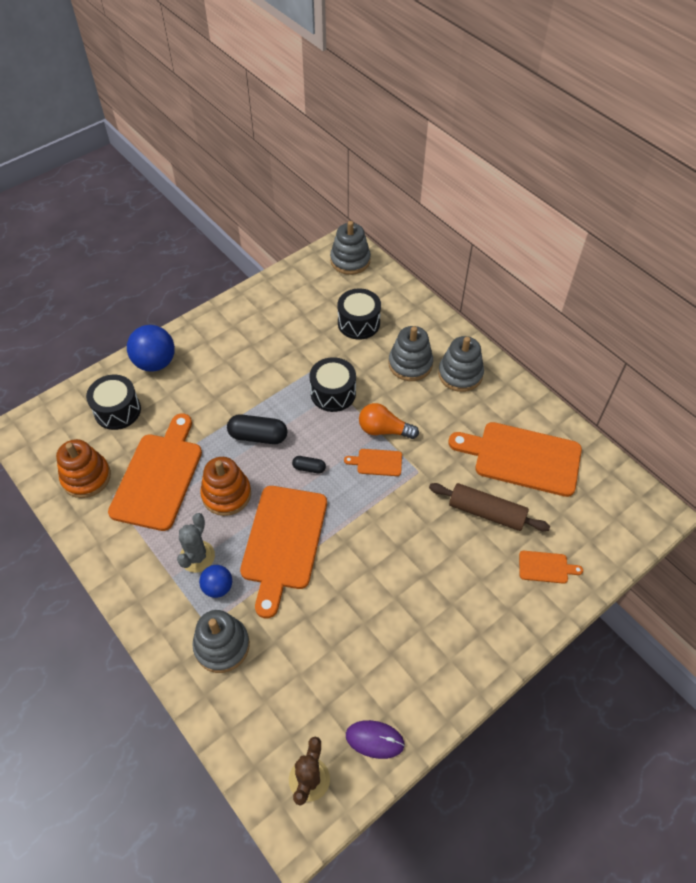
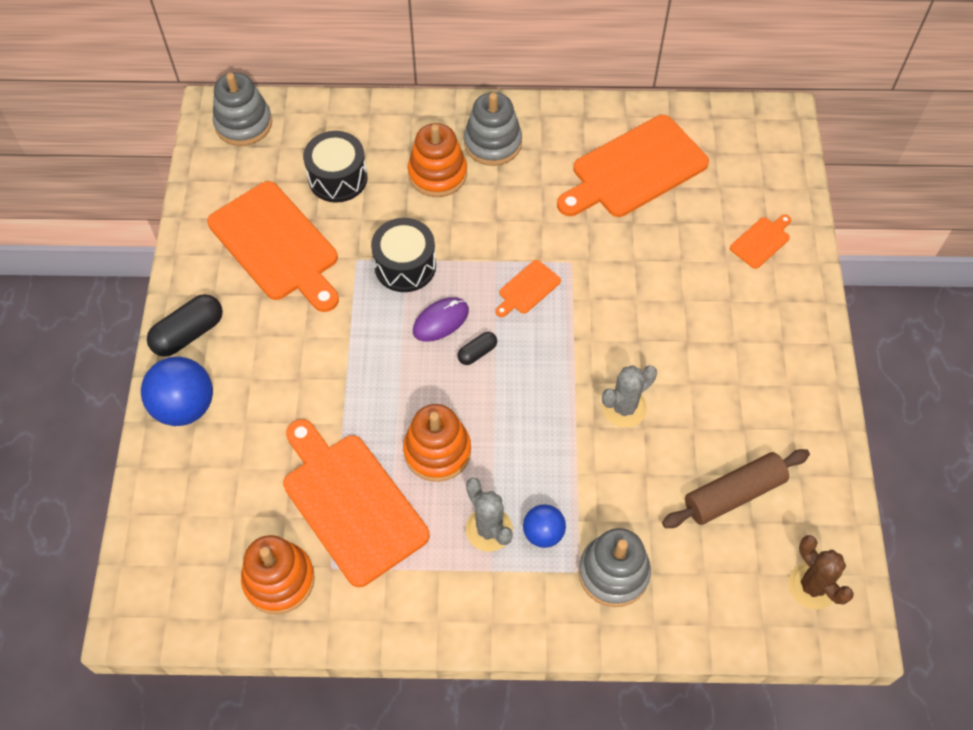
camera: 50 degrees left, 5 degrees up
black drum [86,375,141,430] -> none
black capsule [227,414,287,444] -> black capsule moved to [147,294,223,357]
orange cutting board [240,486,327,618] -> orange cutting board moved to [207,181,339,312]
purple mouse [346,720,405,759] -> purple mouse moved to [413,297,469,341]
orange light bulb [359,403,419,439] -> none
grey stacking toy [389,326,433,381] -> orange stacking toy [408,123,467,197]
brown rolling pin [429,483,550,531] -> brown rolling pin moved to [662,449,810,528]
none -> grey cactus [602,365,657,427]

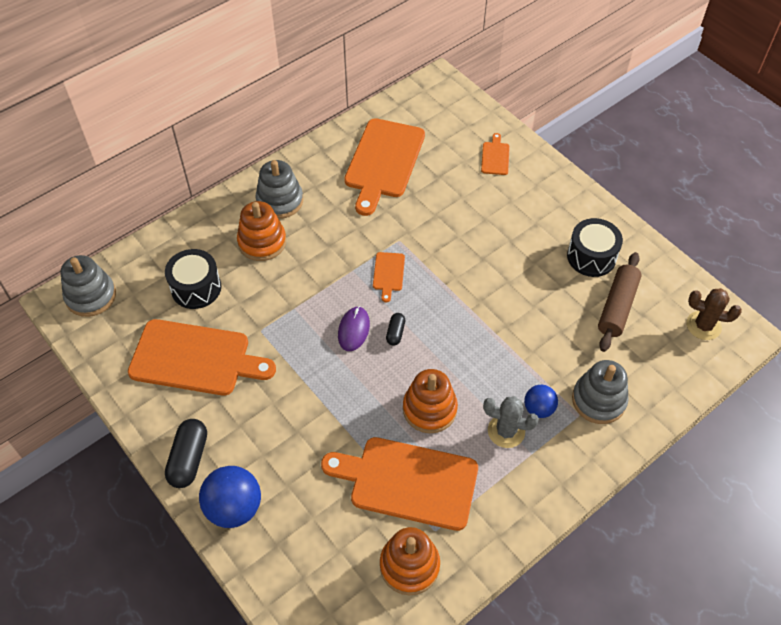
camera: 40 degrees left, 5 degrees down
black drum [371,218,436,292] -> black drum moved to [567,218,623,277]
grey cactus [602,365,657,427] -> none

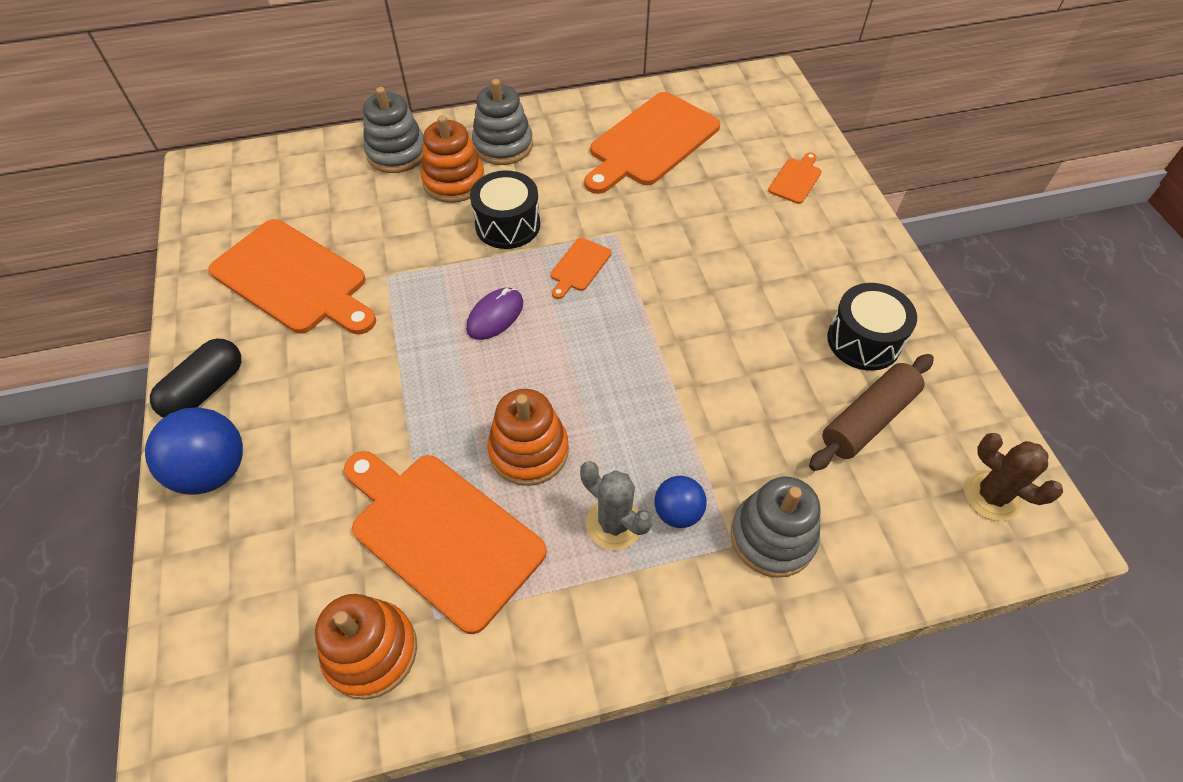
camera: 25 degrees right, 0 degrees up
grey stacking toy [60,255,116,317] -> grey stacking toy moved to [363,87,424,173]
black drum [165,249,221,309] -> black drum moved to [470,170,540,249]
black capsule [386,313,405,346] -> none

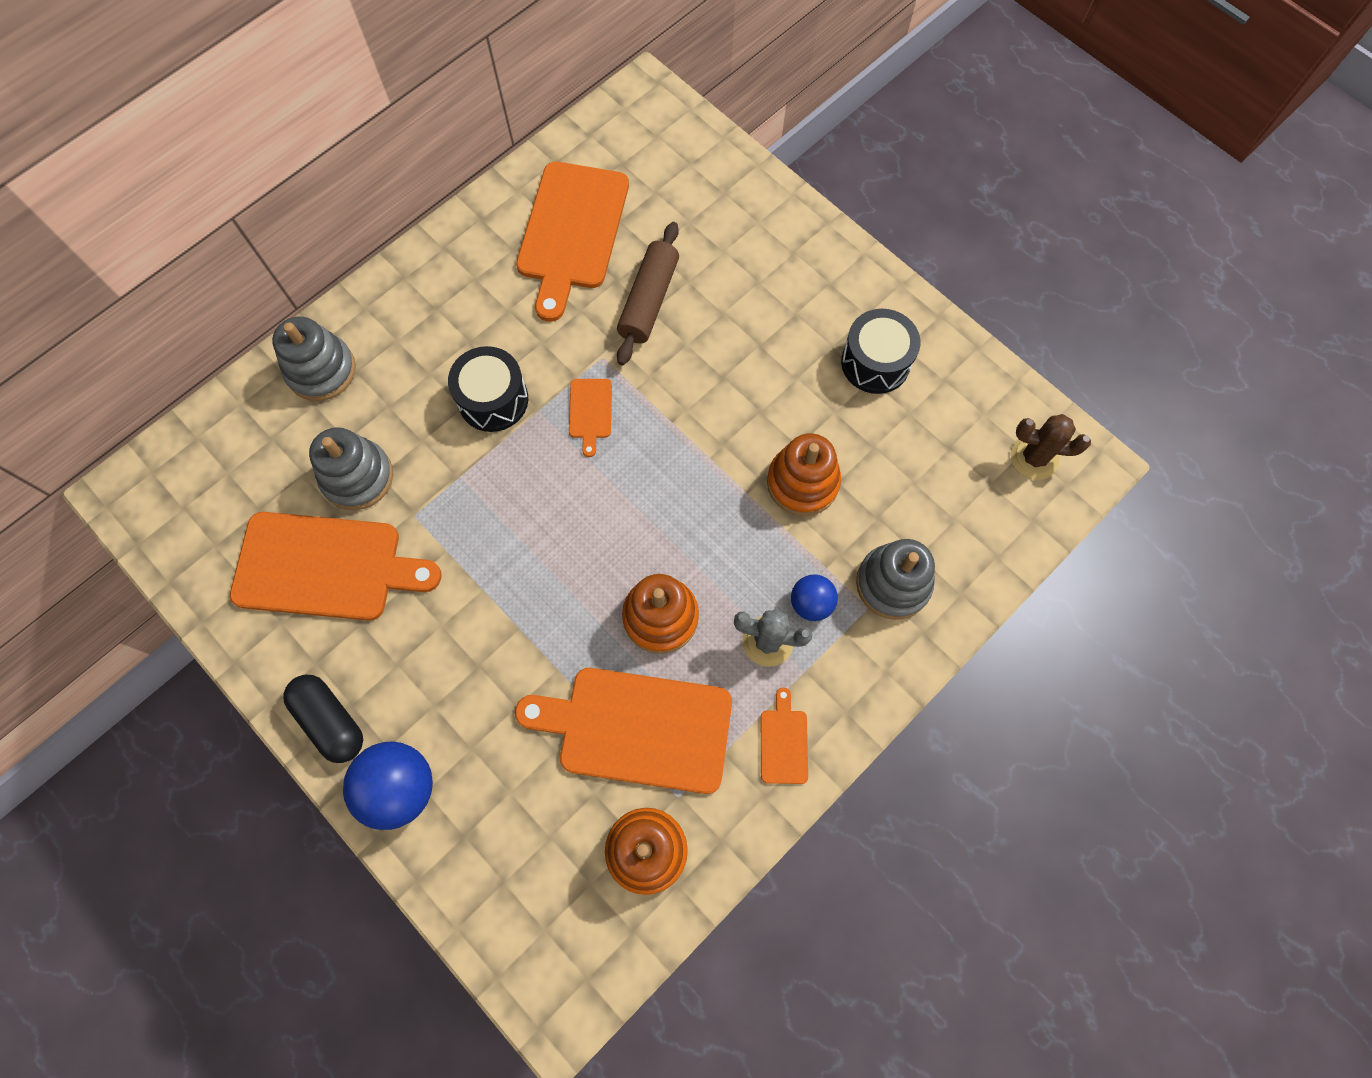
camera: 30 degrees left, 15 degrees up
black capsule [150,338,241,418] -> black capsule turned 45 degrees counterclockwise [283,675,363,763]
orange stacking toy [421,115,485,203] -> orange stacking toy moved to [767,433,841,516]
purple mouse [466,288,523,340] -> none
grey stacking toy [472,79,533,165] -> grey stacking toy moved to [309,427,393,510]
orange cutting board [768,152,822,204] -> orange cutting board moved to [761,687,808,784]
brown rolling pin [809,354,934,471] -> brown rolling pin moved to [617,222,679,365]

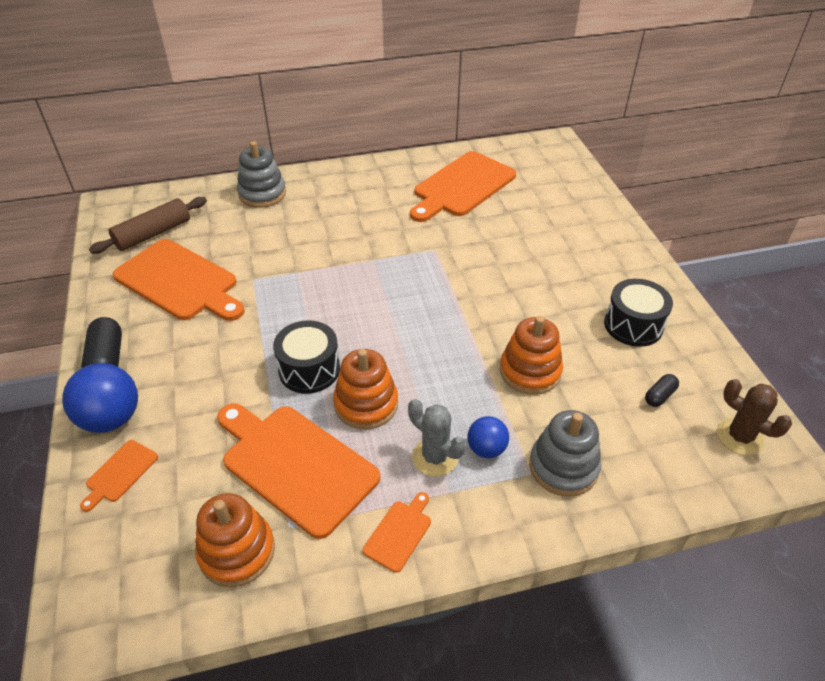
camera: 30 degrees right, 25 degrees down
grey stacking toy [309,427,393,510] -> none
black drum [448,346,528,432] -> black drum moved to [273,320,340,394]
orange cutting board [569,379,612,457] -> orange cutting board moved to [80,440,158,512]
brown rolling pin [617,222,679,365] -> brown rolling pin moved to [89,197,207,254]
none -> black capsule [645,374,679,407]

